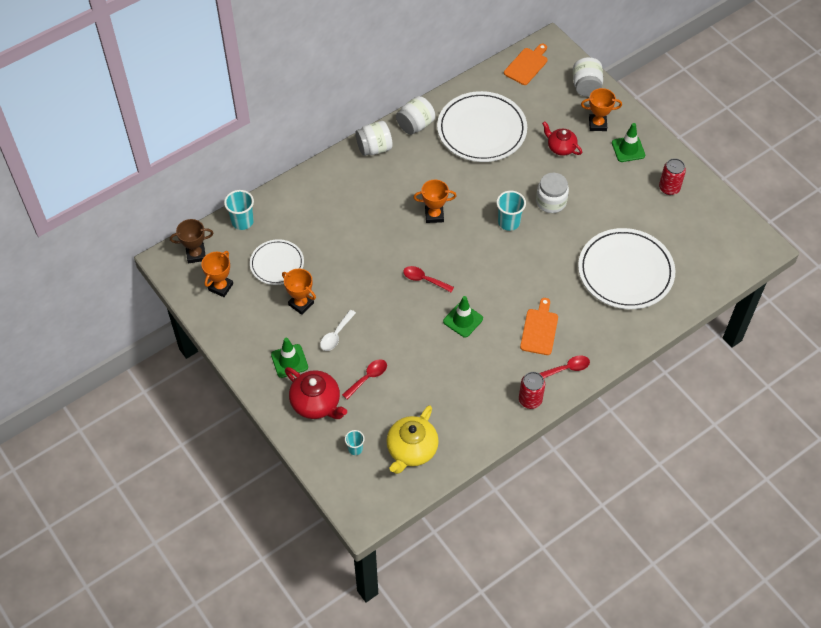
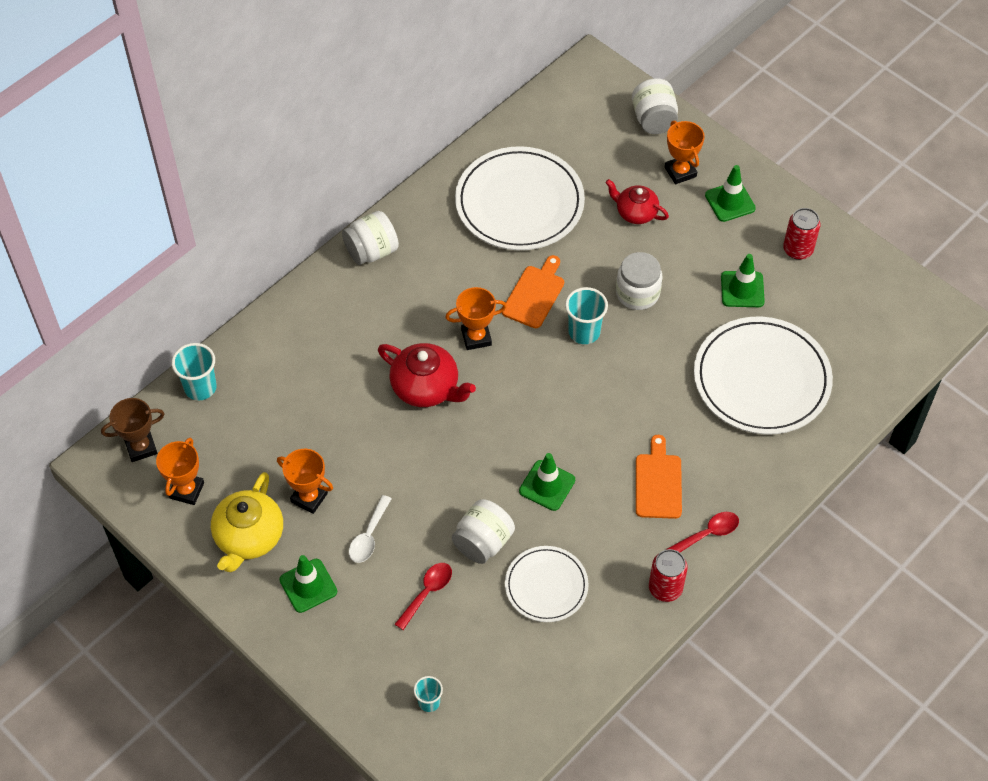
camera: 10 degrees left, 0 degrees up
white plate [250,239,304,285] -> white plate moved to [505,546,589,622]
red teapot [285,367,347,419] -> red teapot moved to [378,343,476,407]
yellow teapot [386,405,439,474] -> yellow teapot moved to [211,472,283,572]
white jar [396,96,435,135] -> white jar moved to [452,499,515,564]
red spoon [403,266,454,293] -> none
orange cutting board [504,44,547,85] -> orange cutting board moved to [502,255,564,328]
orange trophy [581,88,622,131] -> orange trophy turned 75 degrees clockwise [665,121,705,184]
none -> green traffic cone [721,254,765,307]

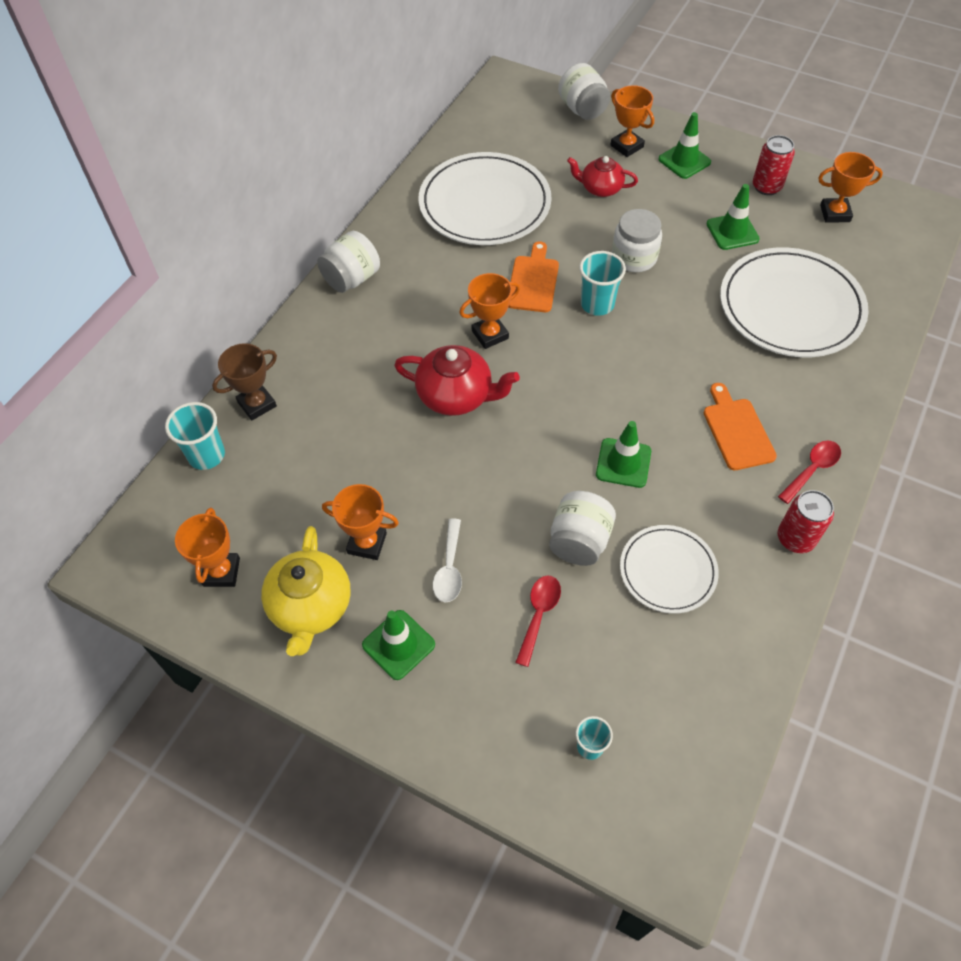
camera: 15 degrees left, 0 degrees up
brown trophy [101,398,165,462] -> brown trophy moved to [212,343,277,420]
none -> orange trophy [818,152,883,223]

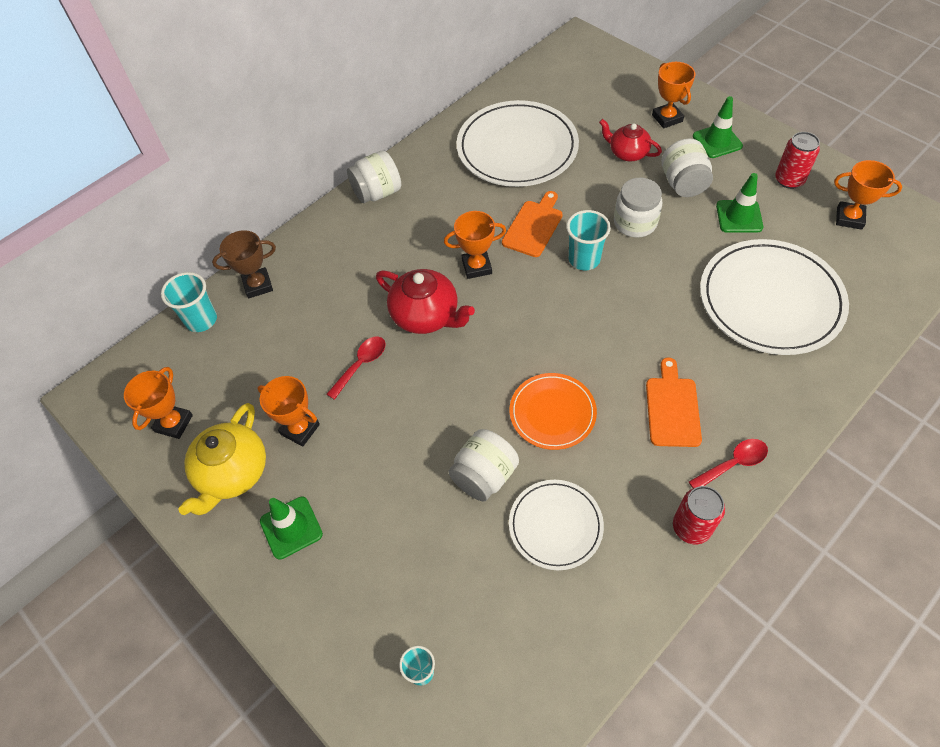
camera: 20 degrees right, 0 degrees up
white spoon [433,518,462,602] -> none
red spoon [515,575,561,667] -> red spoon moved to [327,337,386,400]
white jar [558,63,610,120] -> white jar moved to [661,139,713,197]
green traffic cone [596,421,651,488] -> orange plate [510,373,597,450]

